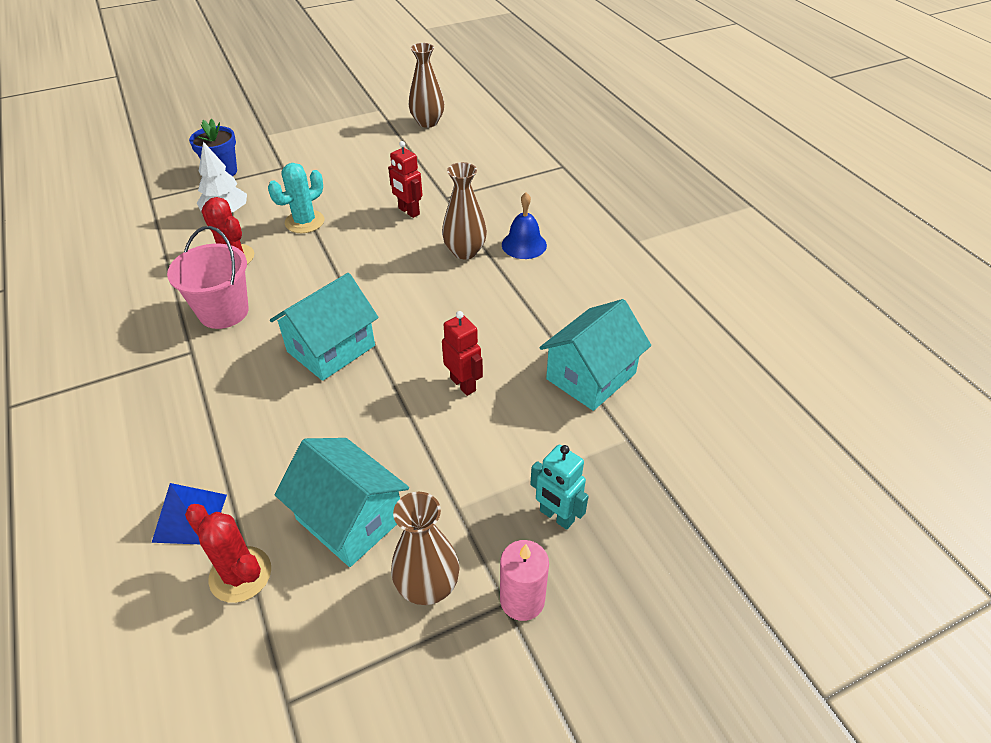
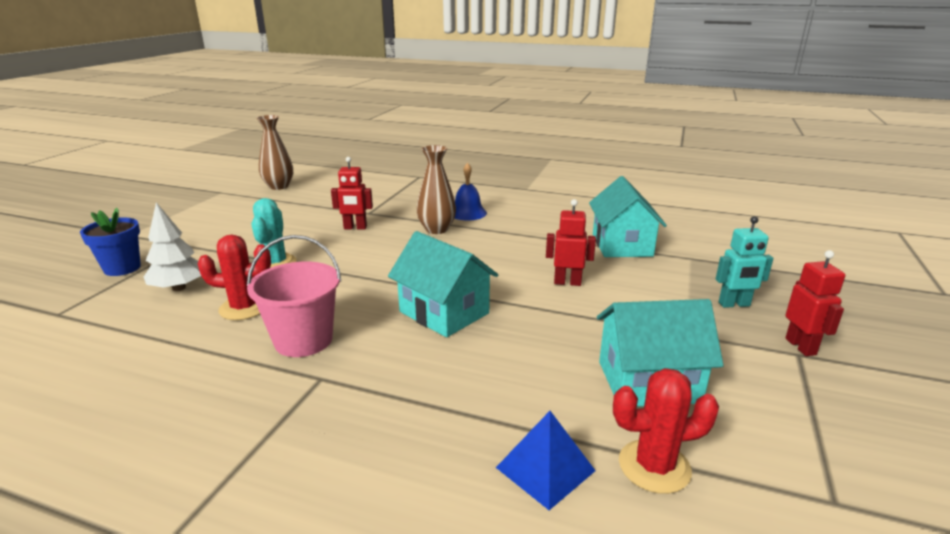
camera: 45 degrees left, 20 degrees down
turquoise house [270,273,379,381] -> turquoise house turned 45 degrees counterclockwise [388,231,498,338]
brown vase [391,492,460,605] -> none
pink candle [500,540,549,621] -> red robot [785,250,845,356]

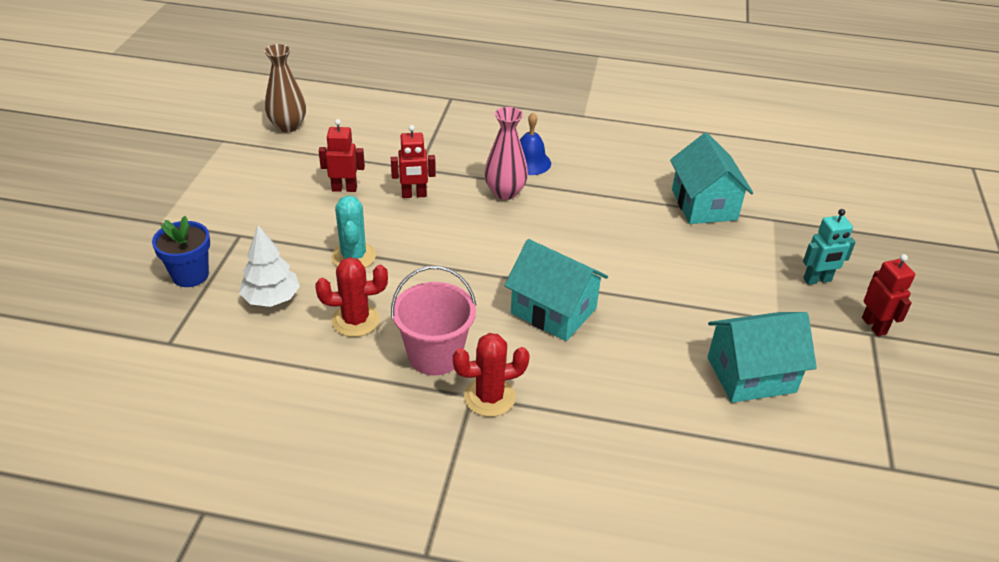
camera: 10 degrees left, 15 degrees up
brown vase [416,145,456,234] -> pink vase [484,107,528,200]
blue pyramid [496,411,596,510] -> none
red robot [546,199,596,286] -> red robot moved to [319,119,365,192]
red cactus [613,368,719,494] -> red cactus moved to [453,333,530,417]

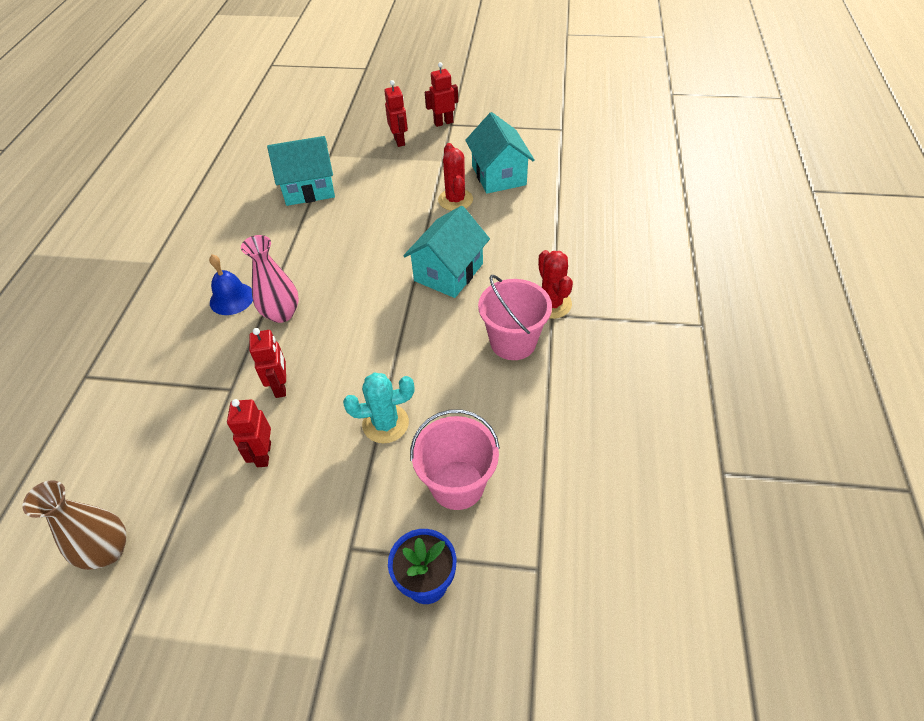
camera: 90 degrees left, 10 degrees up
white tree [239,225,300,307] -> pink bucket [410,409,500,510]
red cactus [315,257,388,337] -> red cactus moved to [438,143,473,211]
turquoise robot [803,209,856,285] -> red robot [384,80,408,147]

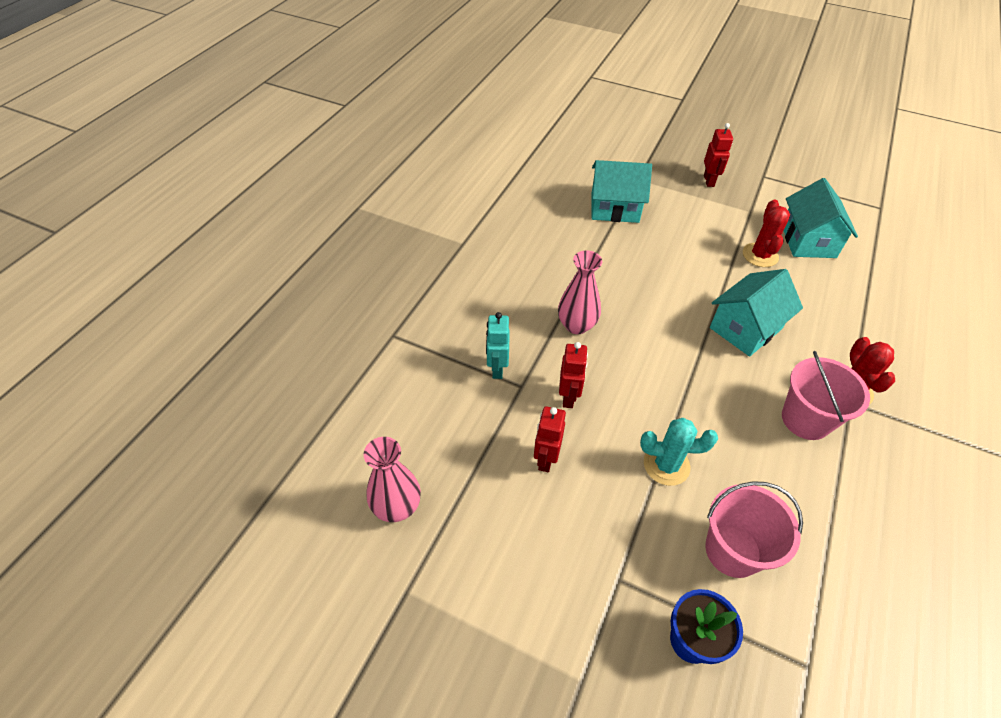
camera: 15 degrees right, 0 degrees up
brown vase [22,480,126,570] -> pink vase [364,437,421,522]
blue bell [209,255,253,315] -> none
red robot [425,62,458,127] -> none
none -> turquoise robot [486,312,510,379]

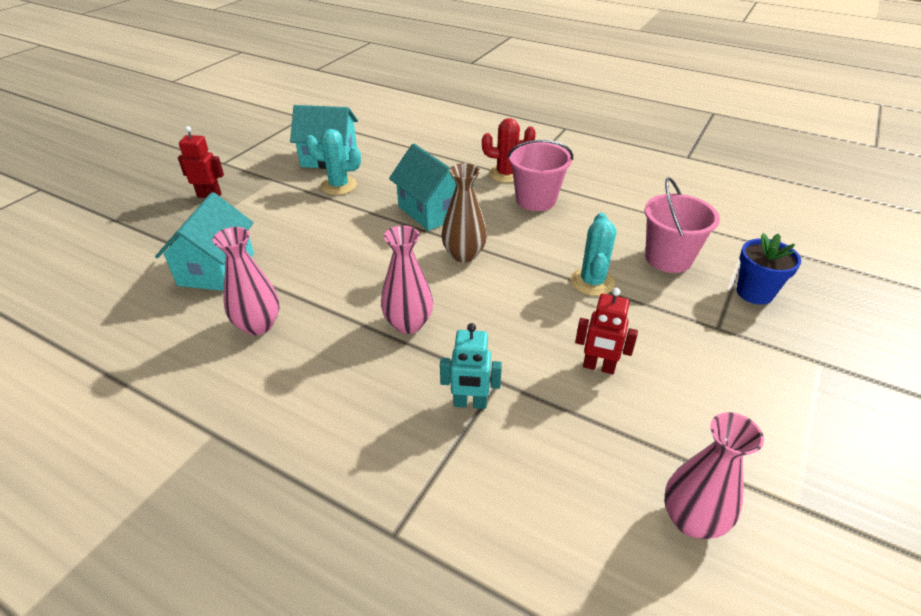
camera: 85 degrees left, 10 degrees down
red robot [559,342,588,408] -> none
red cactus [743,199,790,267] -> turquoise cactus [306,129,361,195]
none -> pink vase [212,227,280,335]
none -> brown vase [441,163,487,263]

